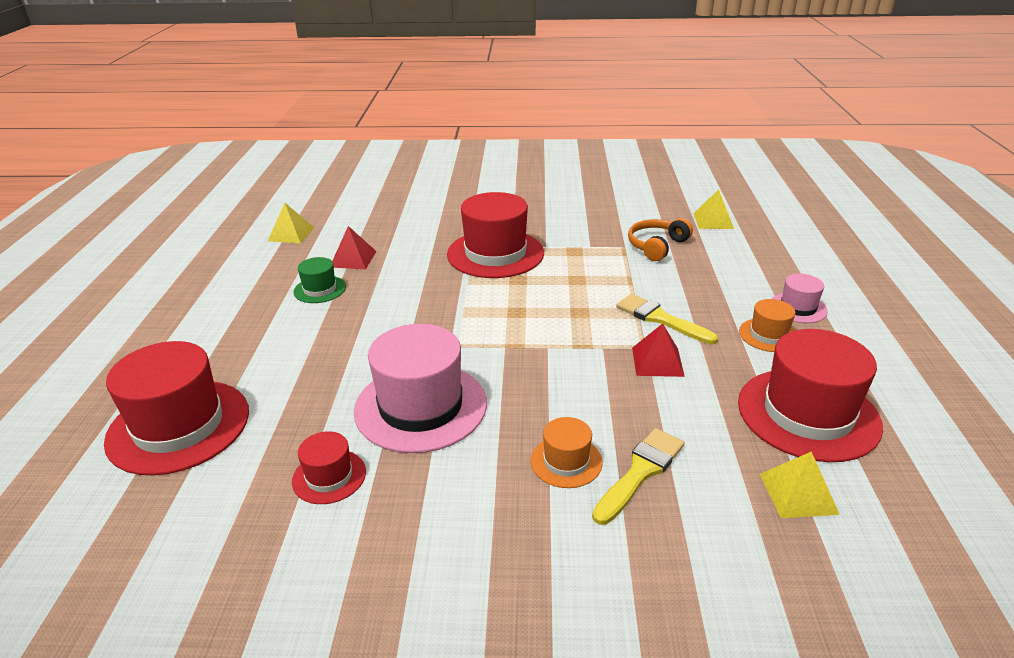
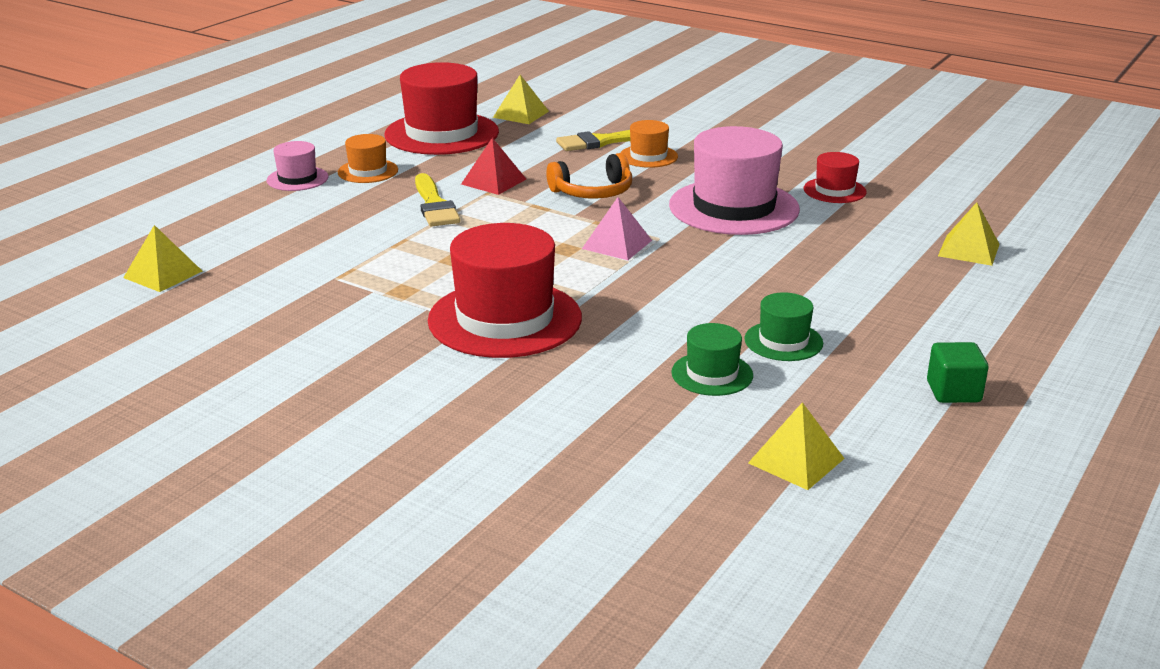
camera: 150 degrees left, 5 degrees down
red hat [104,341,249,475] -> yellow pyramid [938,202,1000,266]
red pyramid [332,226,377,269] -> green hat [671,323,753,396]
orange headphones [628,218,693,261] -> orange headphones moved to [546,153,632,199]
none -> pink pyramid [582,197,652,260]
none -> green cube [927,342,988,403]

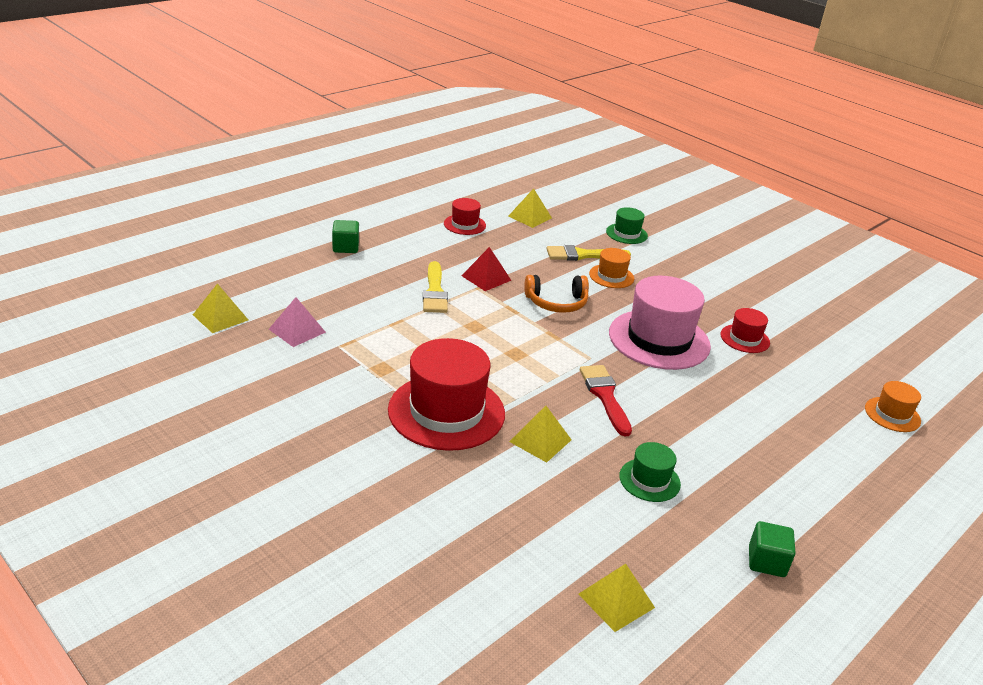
camera: 10 degrees right, 5 degrees up
pink hat [267,141,328,191] -> green cube [332,220,359,253]
orange hat [338,134,398,183] -> orange hat moved to [865,381,921,432]
red hat [384,62,499,155] -> red hat [444,198,486,235], size x0.49
pink pyramid [582,197,652,260] -> pink pyramid moved to [269,297,326,347]
green hat [671,323,753,396] -> green hat moved to [606,207,648,244]
yellow pyramid [938,202,1000,266] -> yellow pyramid moved to [509,406,572,463]
none -> red brush [580,365,632,437]

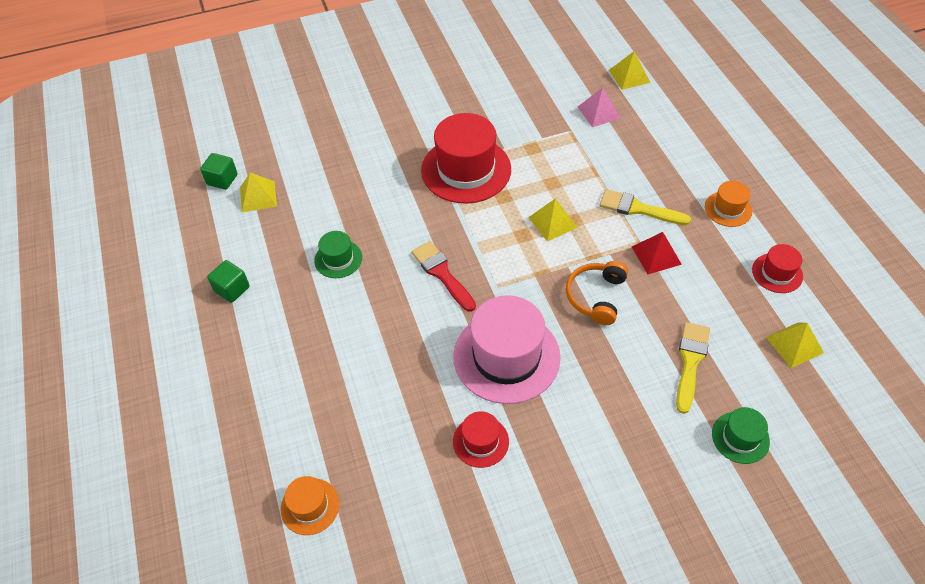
camera: 120 degrees right, 20 degrees up
green cube [332,220,359,253] -> green cube moved to [200,153,238,190]
yellow pyramid [509,406,572,463] -> yellow pyramid moved to [528,198,578,242]
red brush [580,365,632,437] -> red brush turned 135 degrees counterclockwise [411,241,476,312]
orange hat [589,248,634,288] -> orange hat moved to [705,181,752,227]

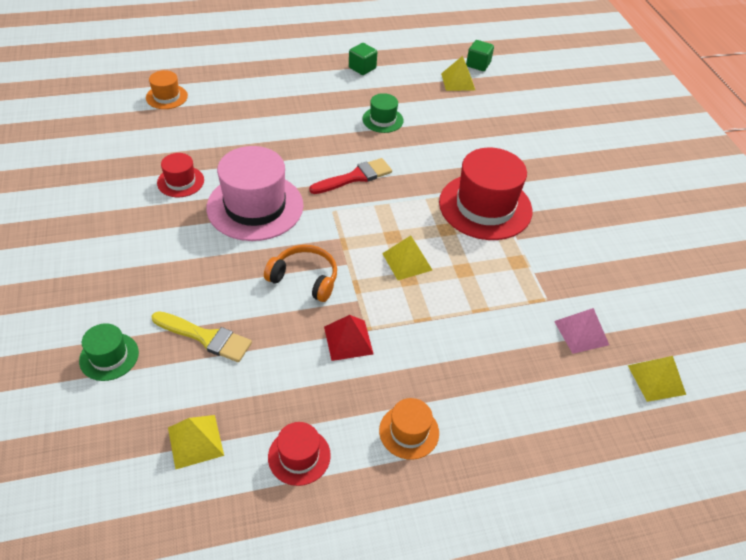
camera: 90 degrees right, 5 degrees down
yellow brush [599,189,691,225] -> none

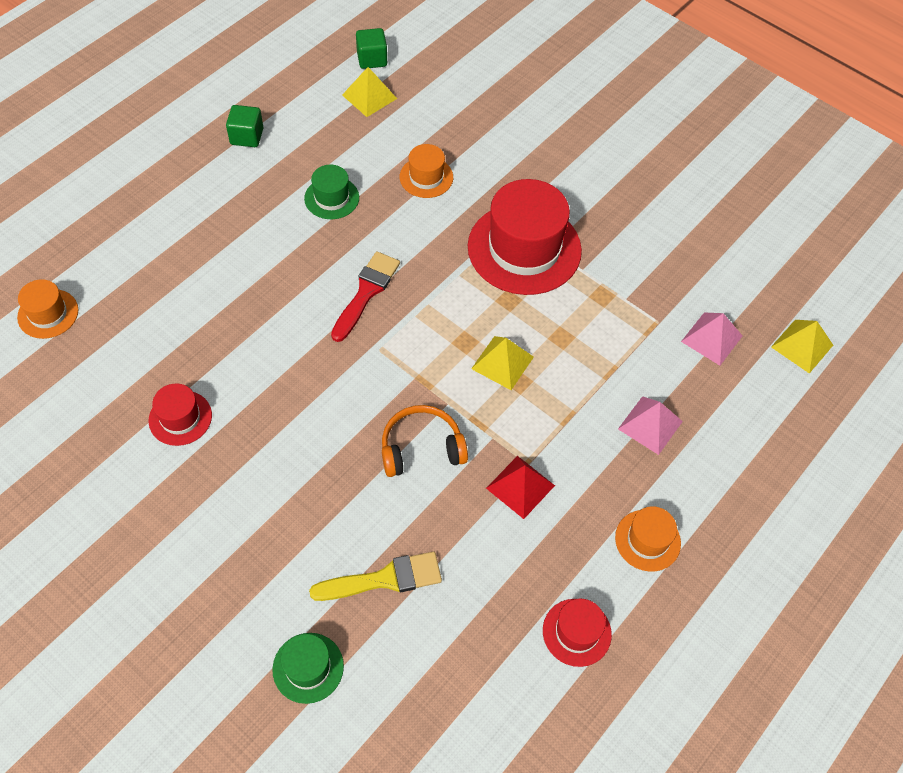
camera: 35 degrees left, 10 degrees up
yellow pyramid [168,415,224,469] -> none
pink hat [206,146,303,241] -> none
none -> orange hat [400,144,453,198]
none -> pink pyramid [618,396,683,455]

